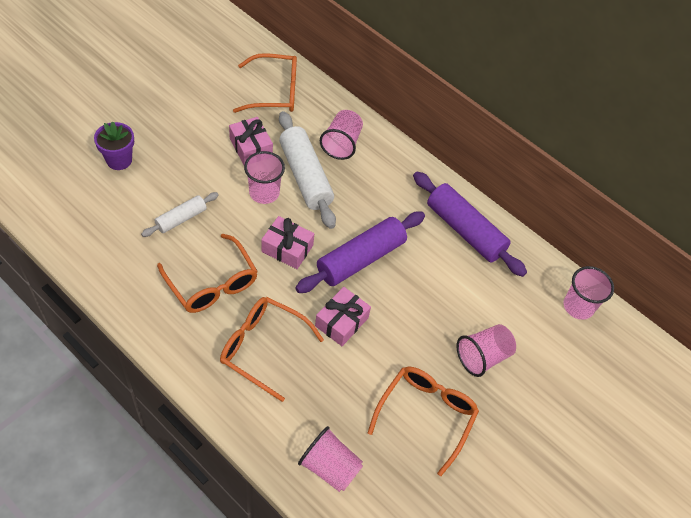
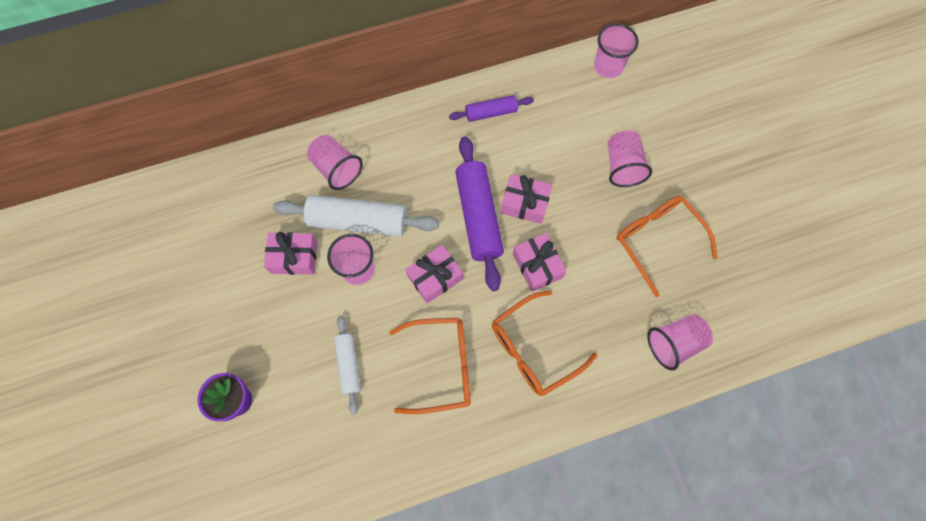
camera: 55 degrees left, 15 degrees up
orange glasses [233,53,297,113] -> none
purple rolling pin [413,171,527,277] -> purple rolling pin [449,95,534,122], size x0.56
none -> pink gift [501,174,552,224]

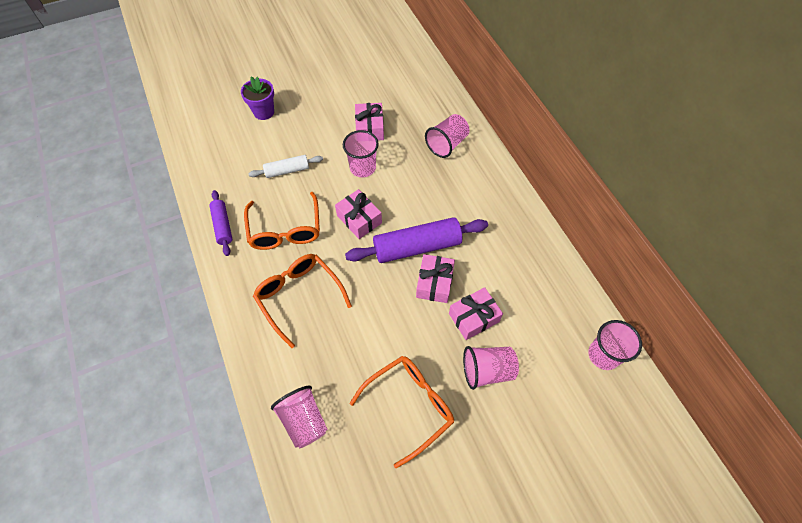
camera: 85 degrees right, 10 degrees down
white rolling pin [273,195,439,237] -> none
purple rolling pin [449,95,534,122] -> purple rolling pin moved to [209,190,232,256]
pink gift [513,233,566,292] -> pink gift moved to [449,287,503,340]

